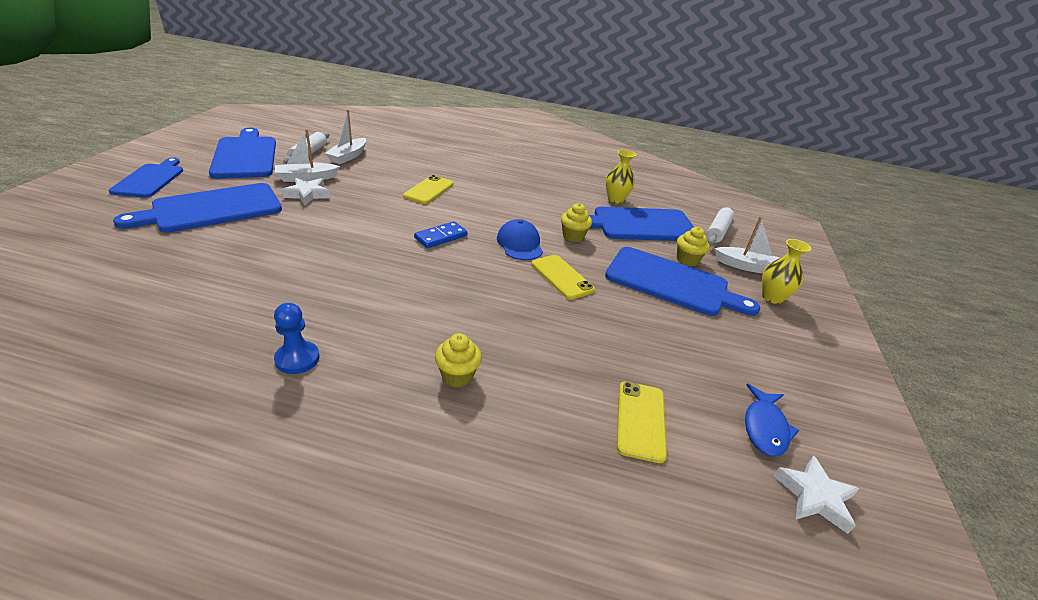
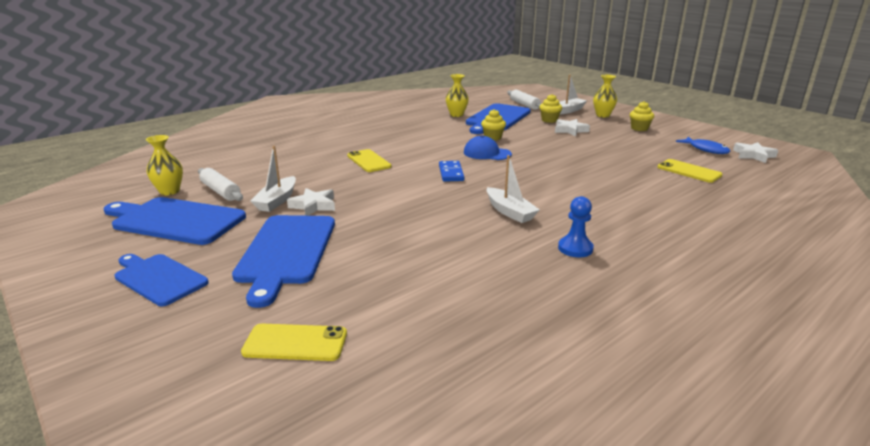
camera: 50 degrees left, 10 degrees down
white boat [325,109,366,164] -> white boat moved to [487,155,540,223]
yellow cupcake [435,333,482,387] -> yellow cupcake moved to [630,101,654,131]
yellow phone [531,255,595,300] -> yellow phone moved to [241,324,347,361]
blue cutting board [605,247,760,316] -> white star [555,119,590,136]
none -> yellow vase [146,135,183,195]

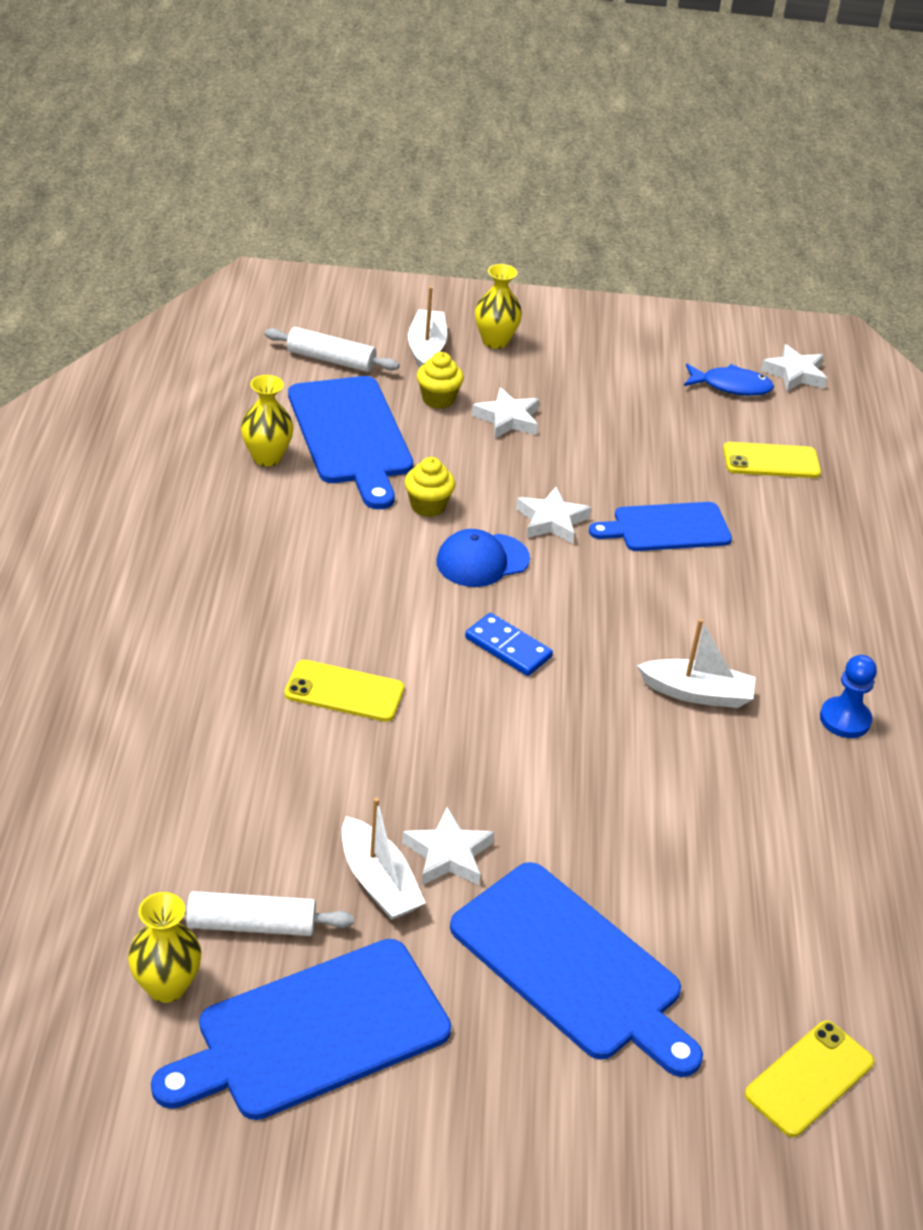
camera: 50 degrees left, 15 degrees up
blue cutting board [114,254,209,306] -> blue cutting board moved to [589,502,732,551]
yellow cupcake [630,101,654,131] -> none
none -> white star [516,487,591,544]

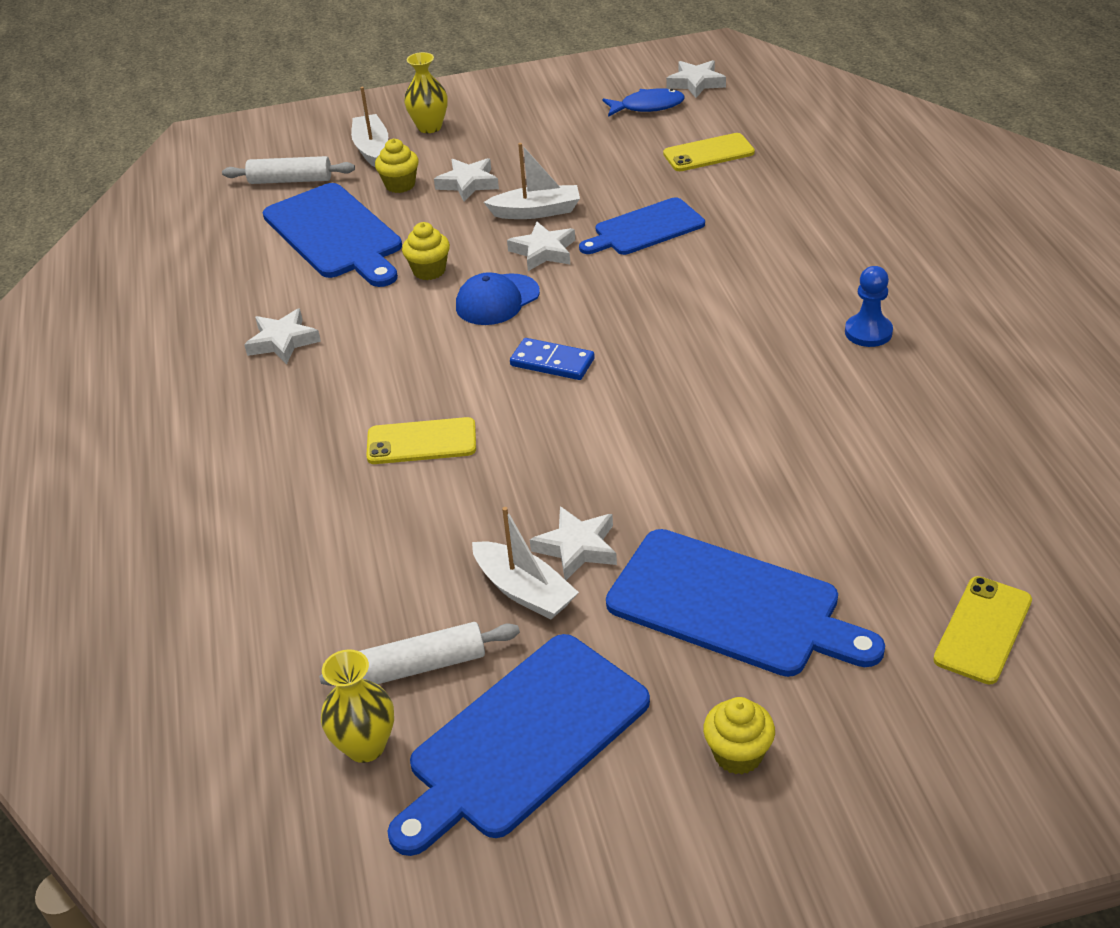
camera: 10 degrees left, 0 degrees up
yellow vase [241,375,293,466] -> none
white boat [637,619,756,708] -> white boat moved to [484,143,580,219]
none -> white star [244,308,321,364]
none -> yellow cupcake [703,697,775,775]

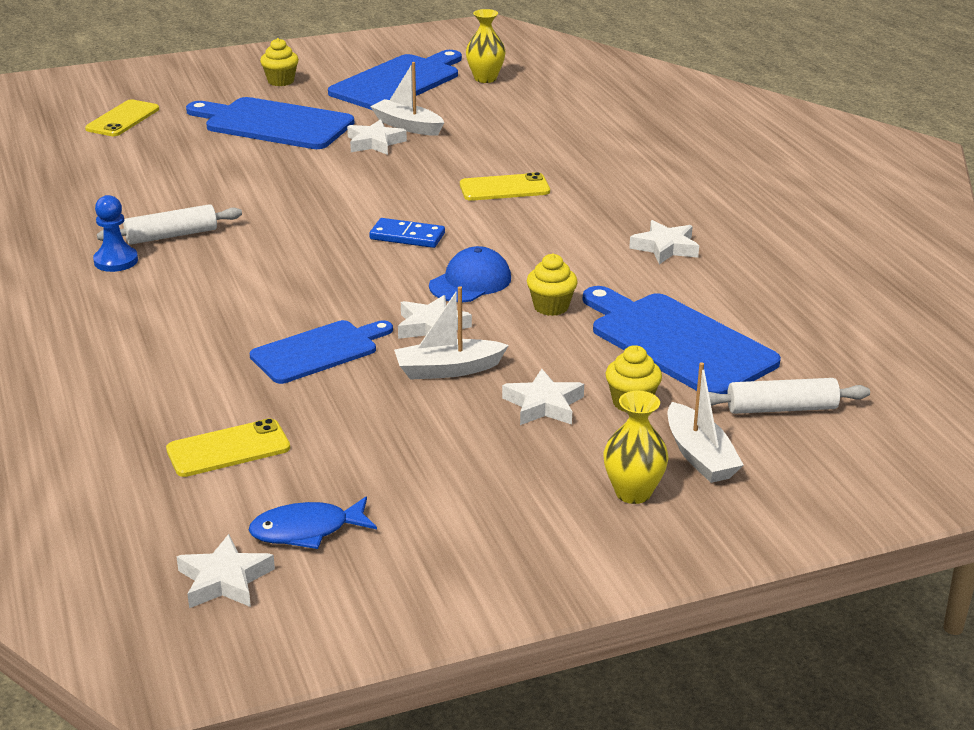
camera: 170 degrees right, 10 degrees down
white rolling pin [319,622,520,686] -> white rolling pin moved to [97,204,242,245]

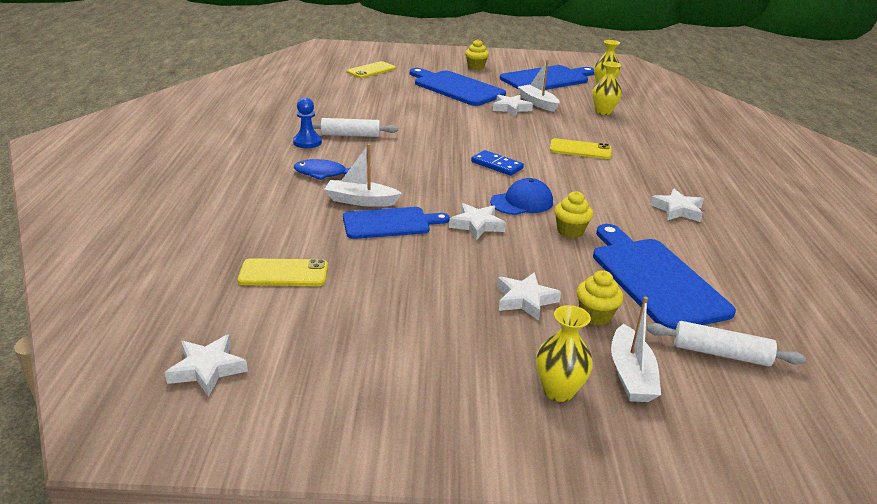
camera: 20 degrees right, 0 degrees up
blue fish [248,497,377,549] -> blue fish moved to [294,159,350,180]
white boat [394,286,509,380] -> white boat moved to [324,144,402,207]
none -> yellow vase [592,61,622,115]

